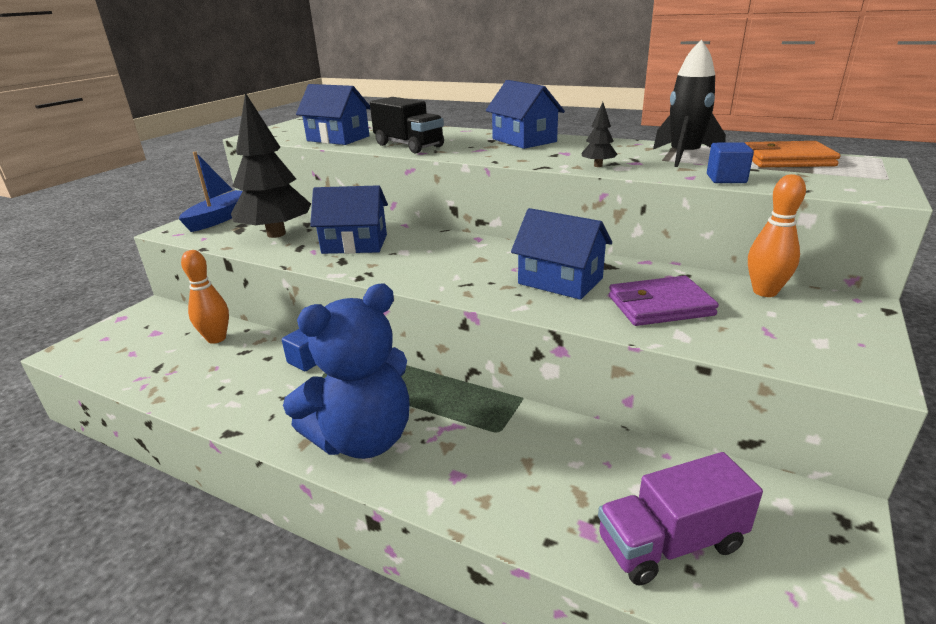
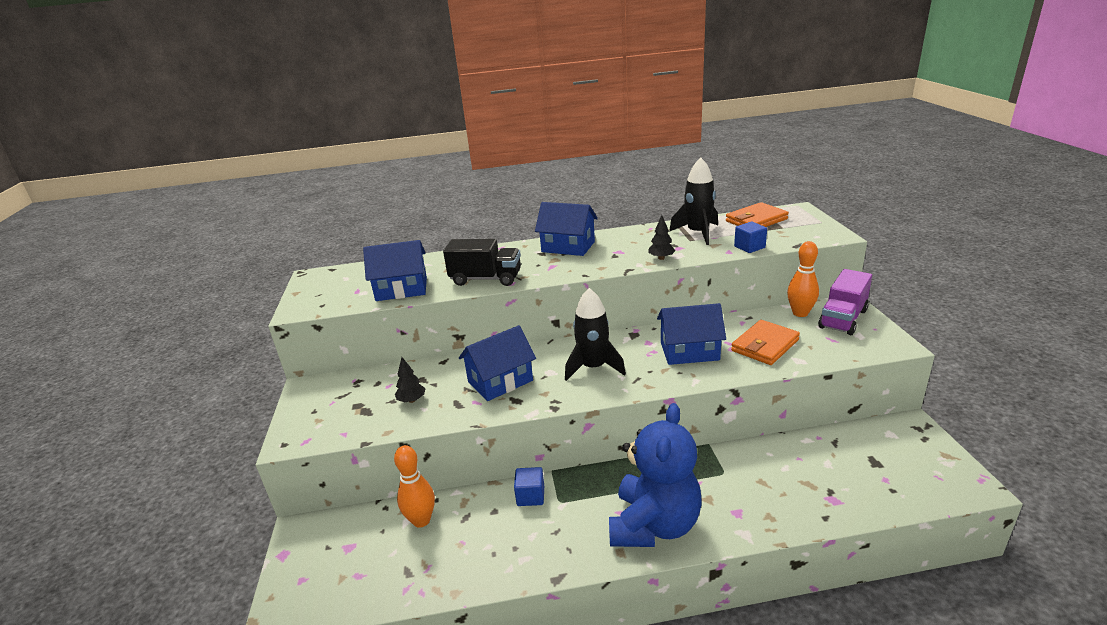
camera: 35 degrees left, 0 degrees up
blue boat [179,152,243,232] -> none
black tree [231,93,311,238] -> black tree [395,357,426,403], size x0.40
purple truck [598,452,763,586] -> purple truck moved to [818,269,872,335]
purple wallet [609,276,719,326] -> orange wallet [731,320,800,365]
none -> black rocket [565,288,626,381]

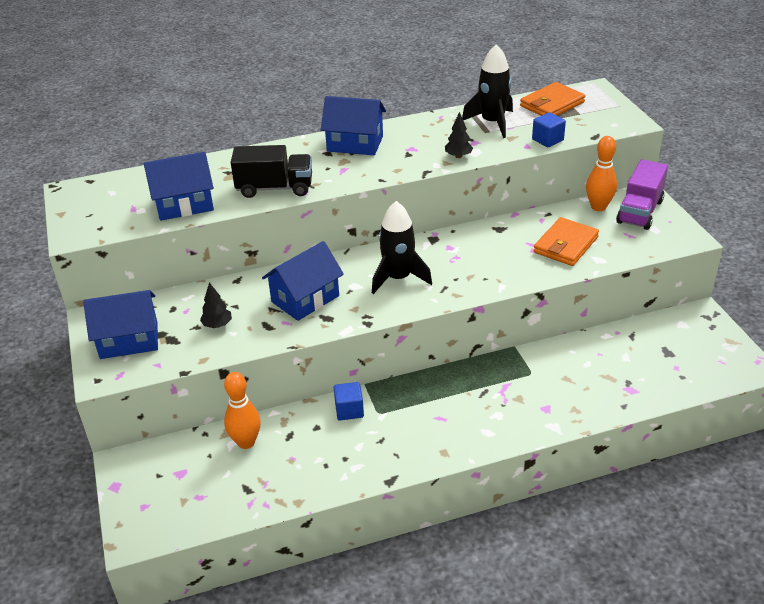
camera: 10 degrees left, 10 degrees up
blue teddy bear [609,403,701,547] -> none
blue house [657,303,726,365] -> blue house moved to [83,290,158,359]

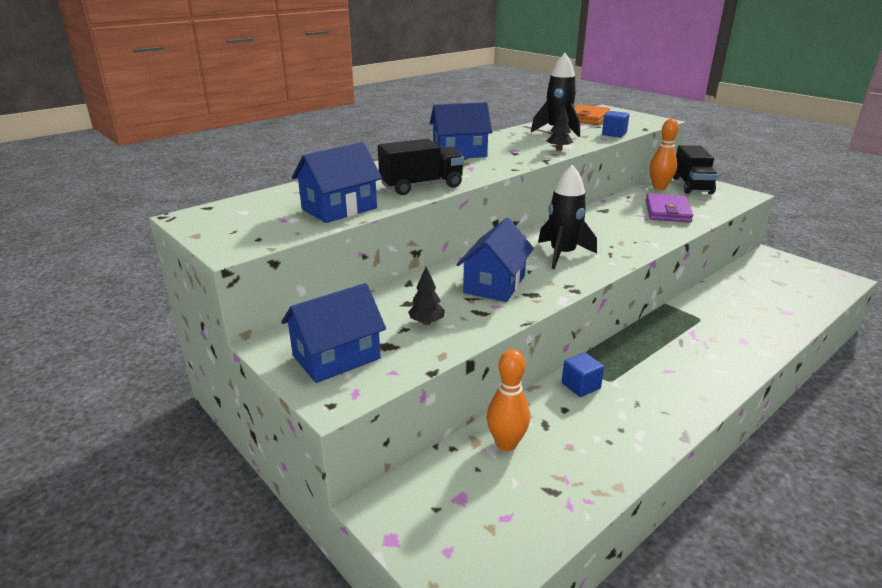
camera: 25 degrees left, 10 degrees down
orange wallet [533,217,599,266] -> purple wallet [646,193,693,223]
purple truck [616,159,668,230] -> black truck [673,145,718,194]

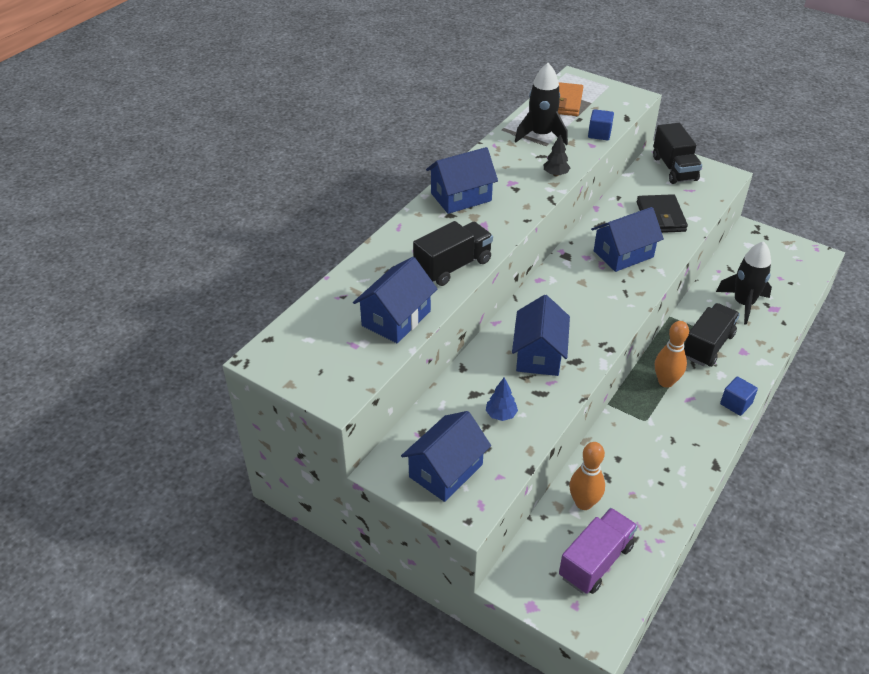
camera: 15 degrees left, 15 degrees up
black tree [408,267,445,325] -> blue tree [486,377,518,421]
black rocket [538,164,597,269] -> black rocket moved to [716,241,772,325]
blue cube [562,353,604,397] -> blue cube moved to [720,376,758,416]
purple wallet [646,193,693,223] -> black wallet [637,194,688,233]
orange bowling pin [650,119,679,190] -> orange bowling pin moved to [655,321,689,388]
none -> purple truck [559,508,638,594]
none -> blue house [591,207,664,272]
none -> black truck [684,303,740,367]

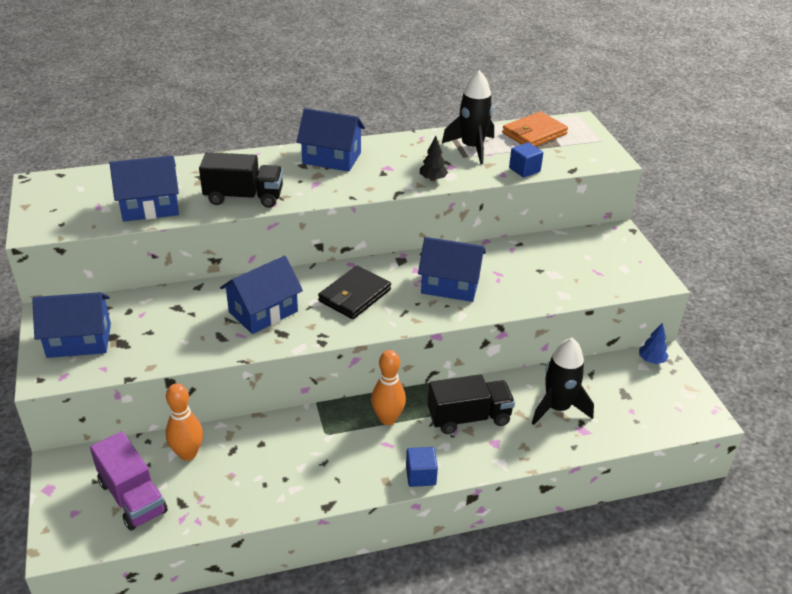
camera: 40 degrees right, 5 degrees down
blue tree [486,377,518,421] -> blue tree moved to [639,323,669,364]
purple truck [559,508,638,594] -> purple truck turned 60 degrees clockwise [90,431,168,531]
black wallet [637,194,688,233] -> black wallet moved to [318,266,391,319]
black truck [653,123,702,184] -> none

